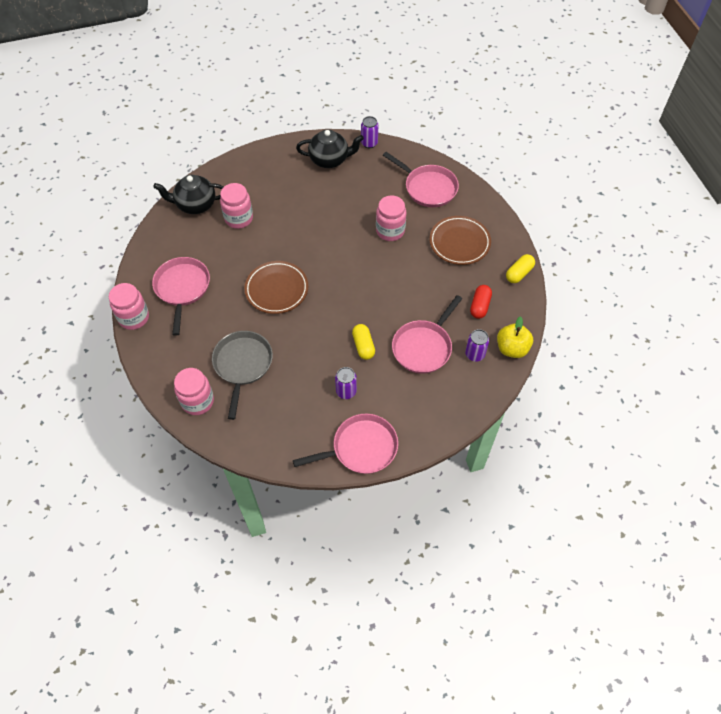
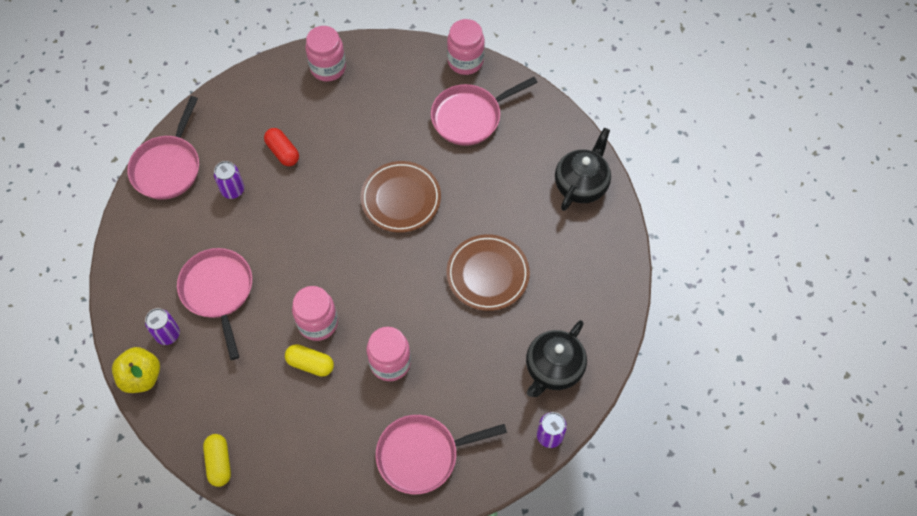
camera: 125 degrees right, 5 degrees up
pink pan [152,257,210,336] -> pink pan turned 120 degrees clockwise [431,77,538,146]
grey pan [212,331,273,420] -> none
pink jar [220,183,253,229] -> pink jar moved to [292,286,338,341]
yellow capsule [352,324,375,360] -> yellow capsule moved to [285,344,334,377]
brown plate [430,216,491,265] -> brown plate moved to [447,234,530,311]
red capsule [470,285,492,319] -> red capsule moved to [264,128,299,166]

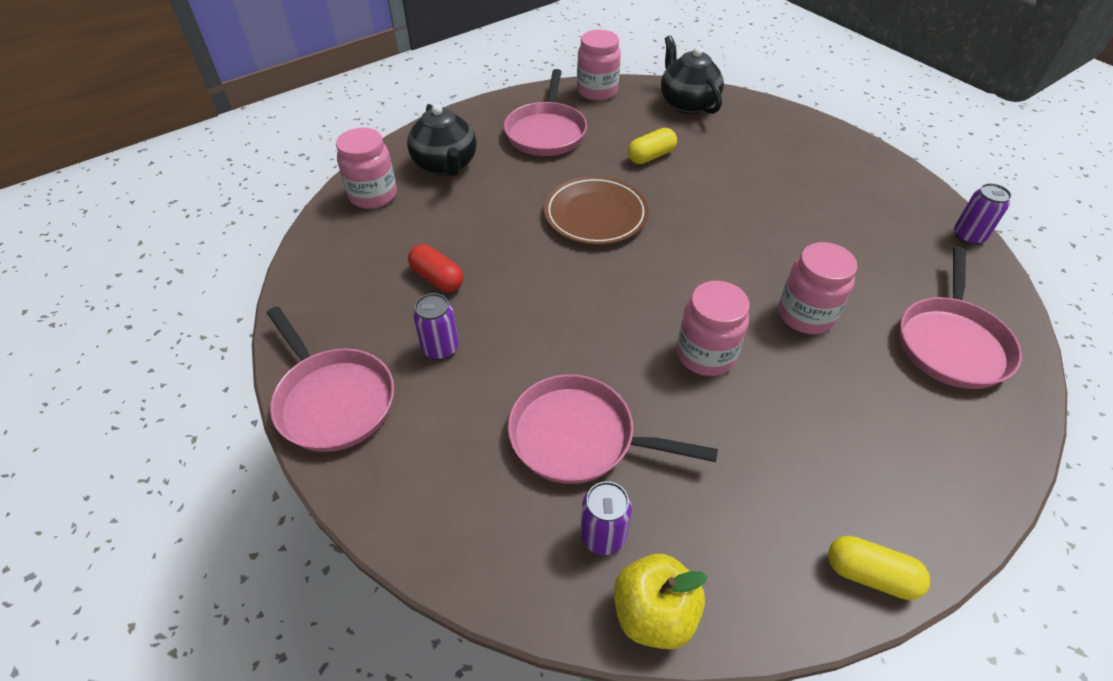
camera: 55 degrees left, 15 degrees down
red capsule [264,128,299,166] -> red capsule turned 45 degrees clockwise [408,244,463,292]
yellow capsule [285,344,334,377] -> yellow capsule moved to [628,128,677,164]
pink jar [447,19,485,75] -> pink jar moved to [577,30,621,101]
brown plate [447,234,530,311] -> none
black teapot [526,320,587,397] -> black teapot moved to [407,104,476,176]

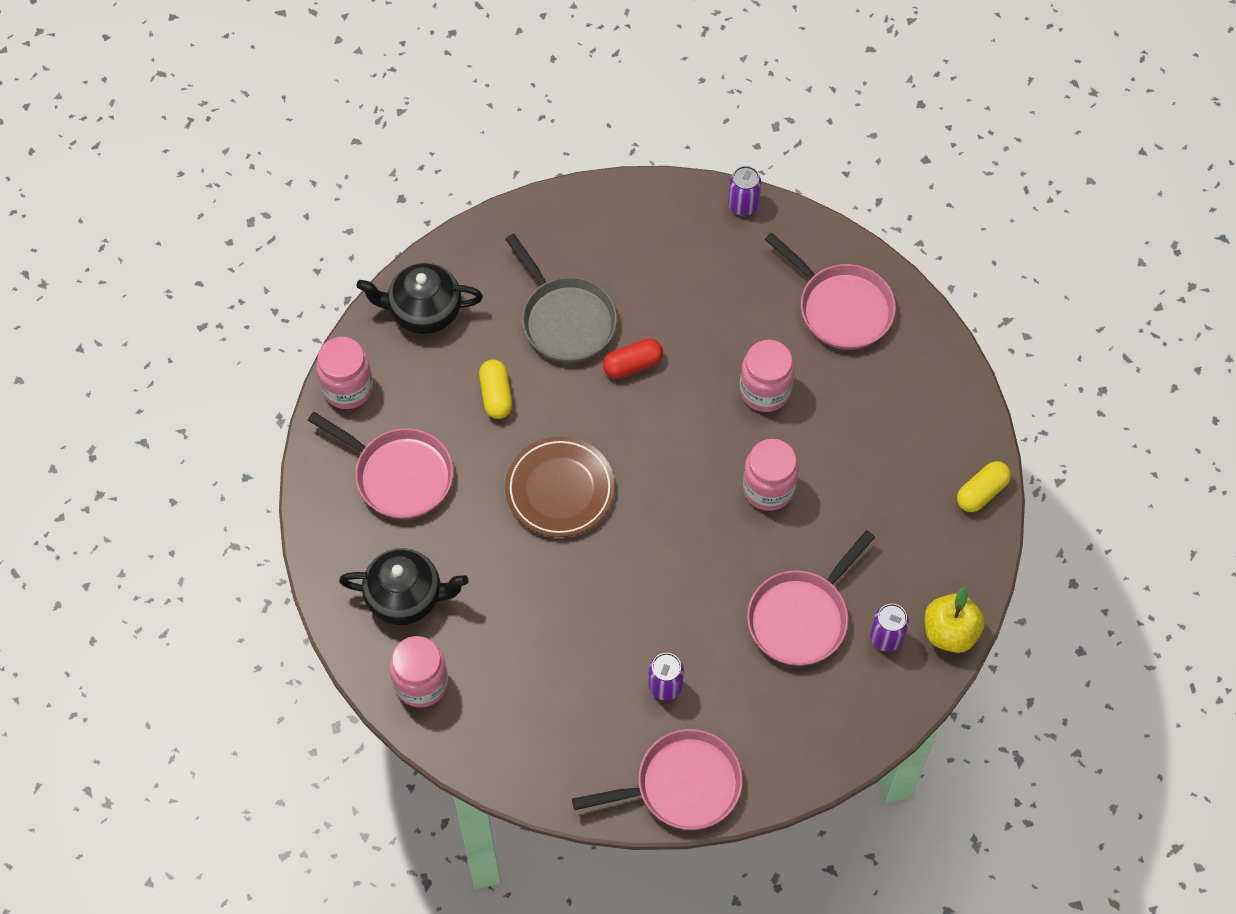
camera: 65 degrees left, 15 degrees up
red capsule [408,244,463,292] -> red capsule moved to [603,339,663,378]
none -> grey pan [505,233,617,362]

